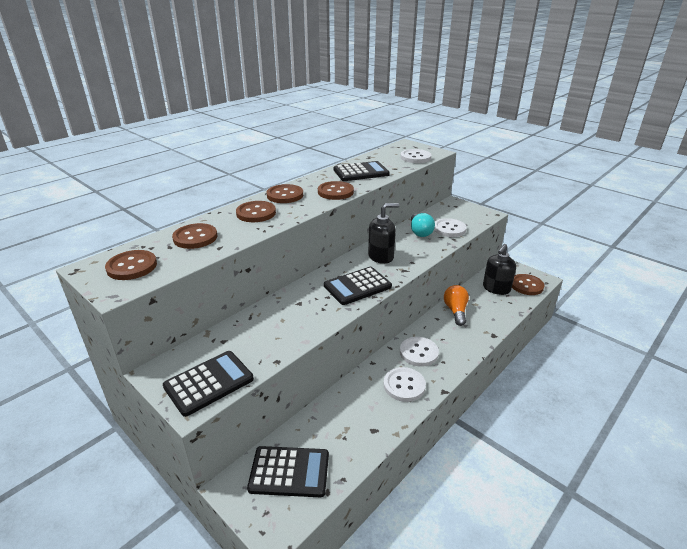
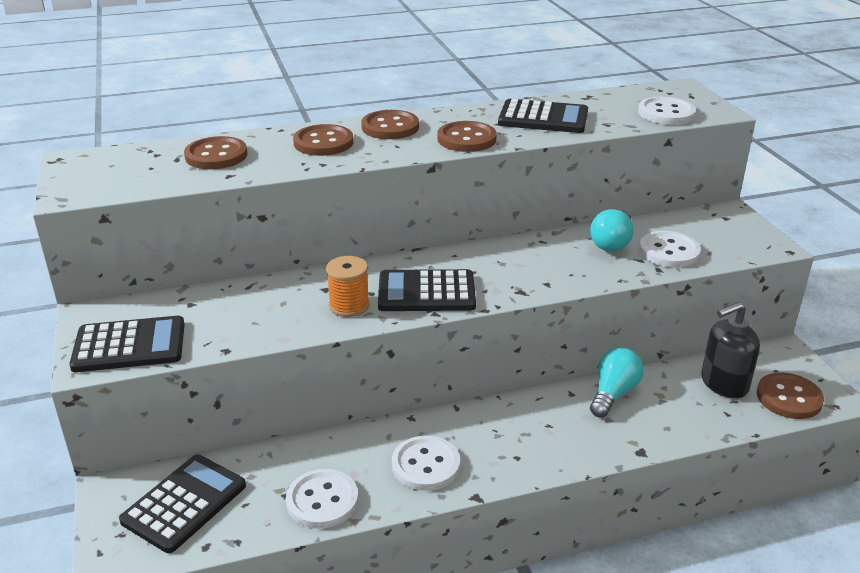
camera: 30 degrees right, 0 degrees up
brown button [105,250,157,280] -> none
black calculator [247,446,329,497] -> black calculator turned 90 degrees counterclockwise [119,455,246,553]
black soap dispenser [368,203,399,264] -> none
white button [400,337,439,367] -> white button moved to [286,469,358,529]
orange light bulb [444,285,469,326] -> turquoise light bulb [590,347,644,418]
none -> orange spool [326,256,370,317]

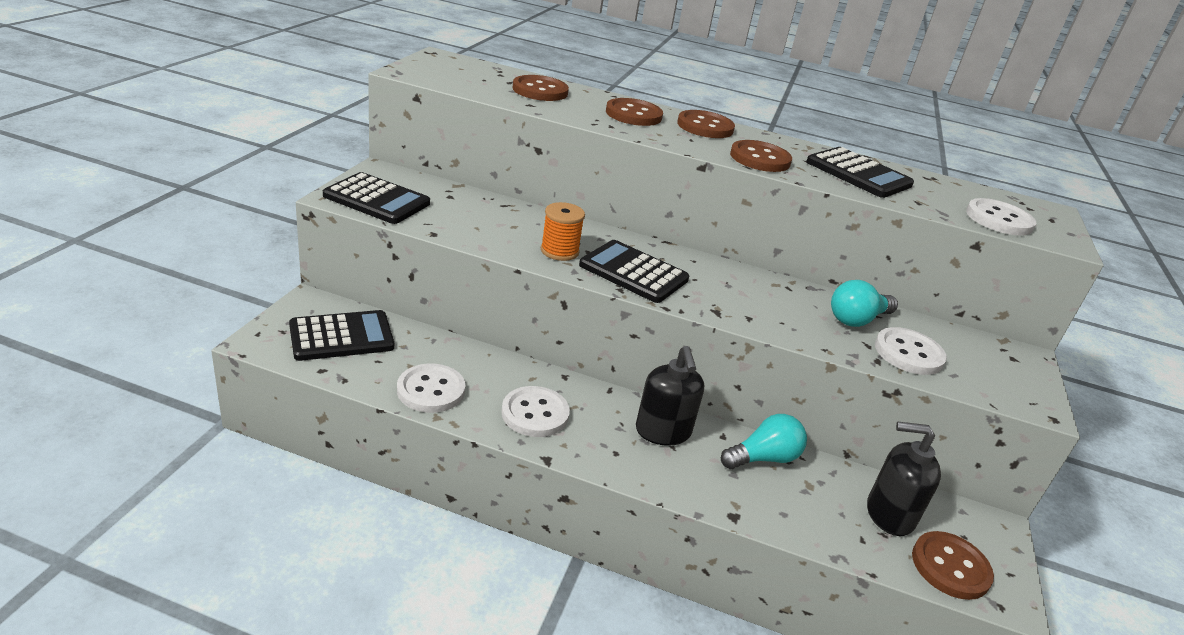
camera: 30 degrees right, 0 degrees up
none -> black soap dispenser [636,346,704,446]

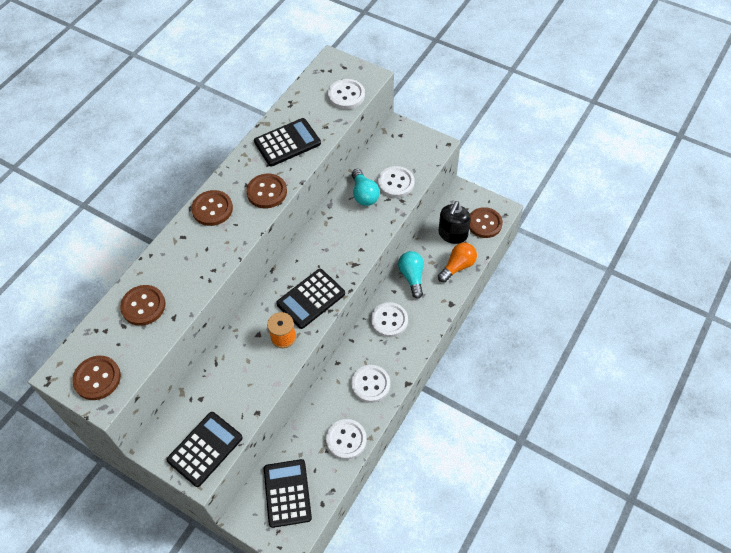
camera: 70 degrees left, 25 degrees up
brown button [606,98,663,126] -> brown button moved to [72,356,121,400]
black soap dispenser [636,346,704,446] -> white button [371,302,408,337]
none -> orange light bulb [438,243,477,282]

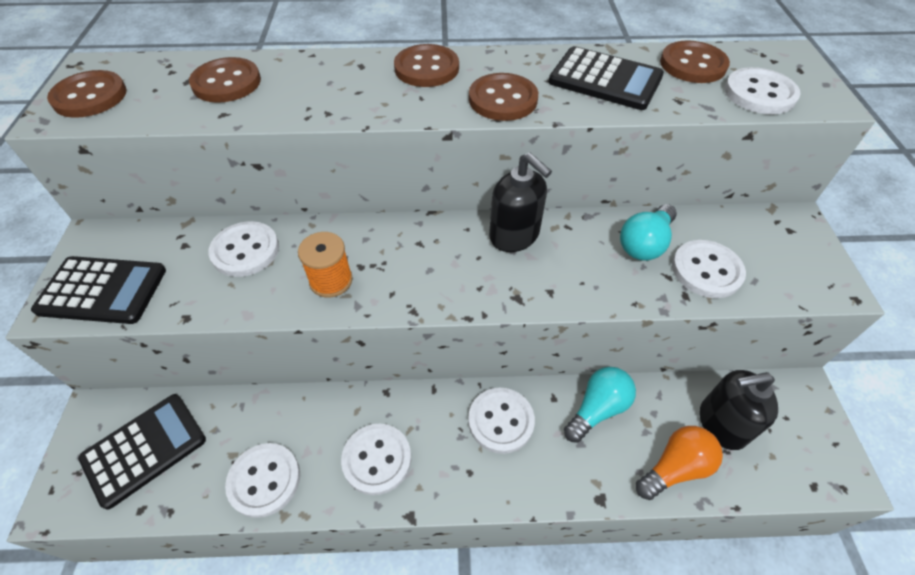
camera: 55 degrees right, 5 degrees down
black calculator [276,269,345,329] -> none
orange light bulb [438,243,477,282] -> orange light bulb turned 45 degrees counterclockwise [636,426,723,500]
brown button [469,207,503,238] -> brown button moved to [660,40,730,83]
none -> white button [208,221,279,277]
none -> black soap dispenser [489,153,552,252]

